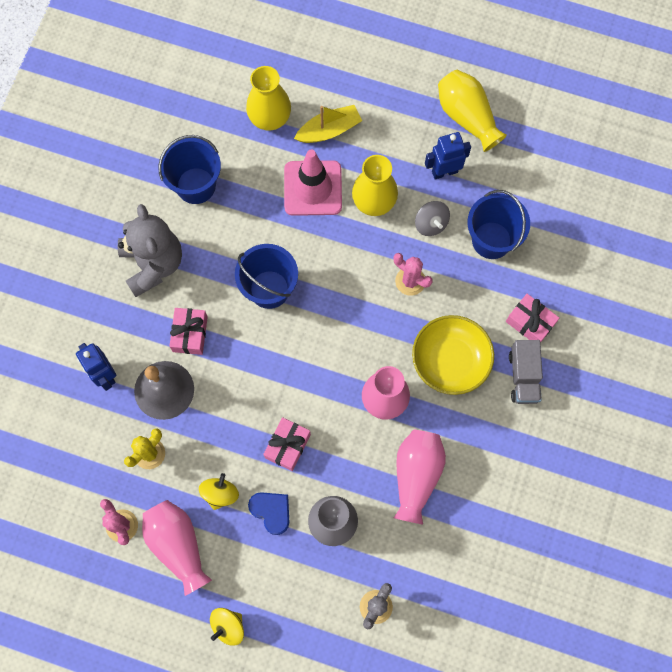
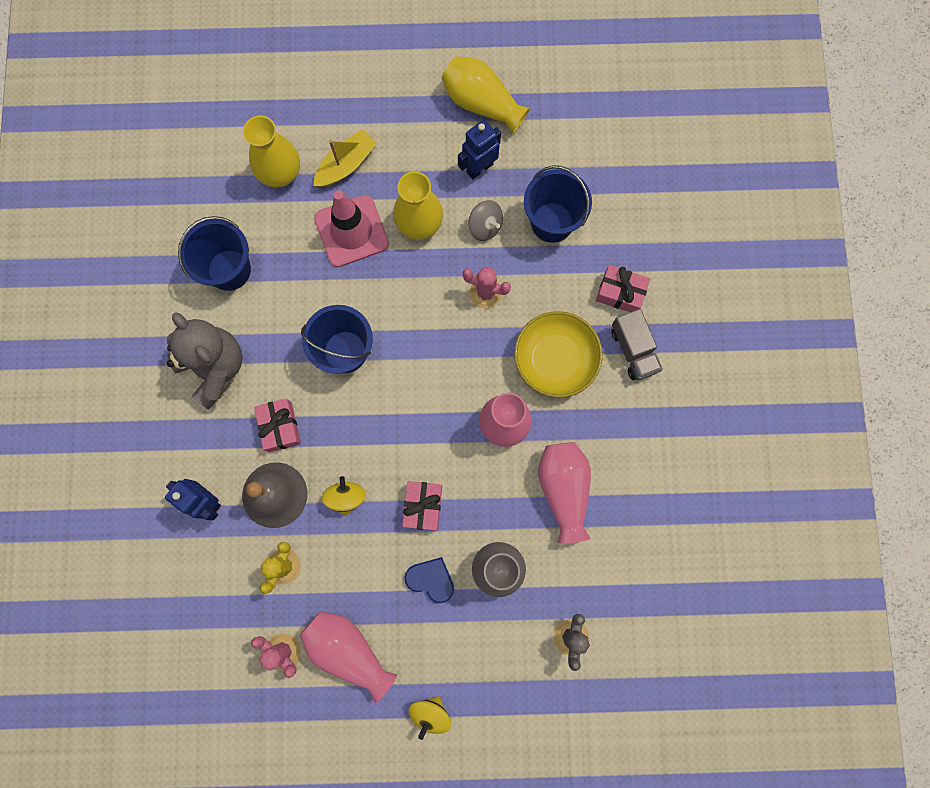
camera: 20 degrees left, 5 degrees up
yellow spinning top [199,473,239,510] -> yellow spinning top moved to [322,476,366,516]

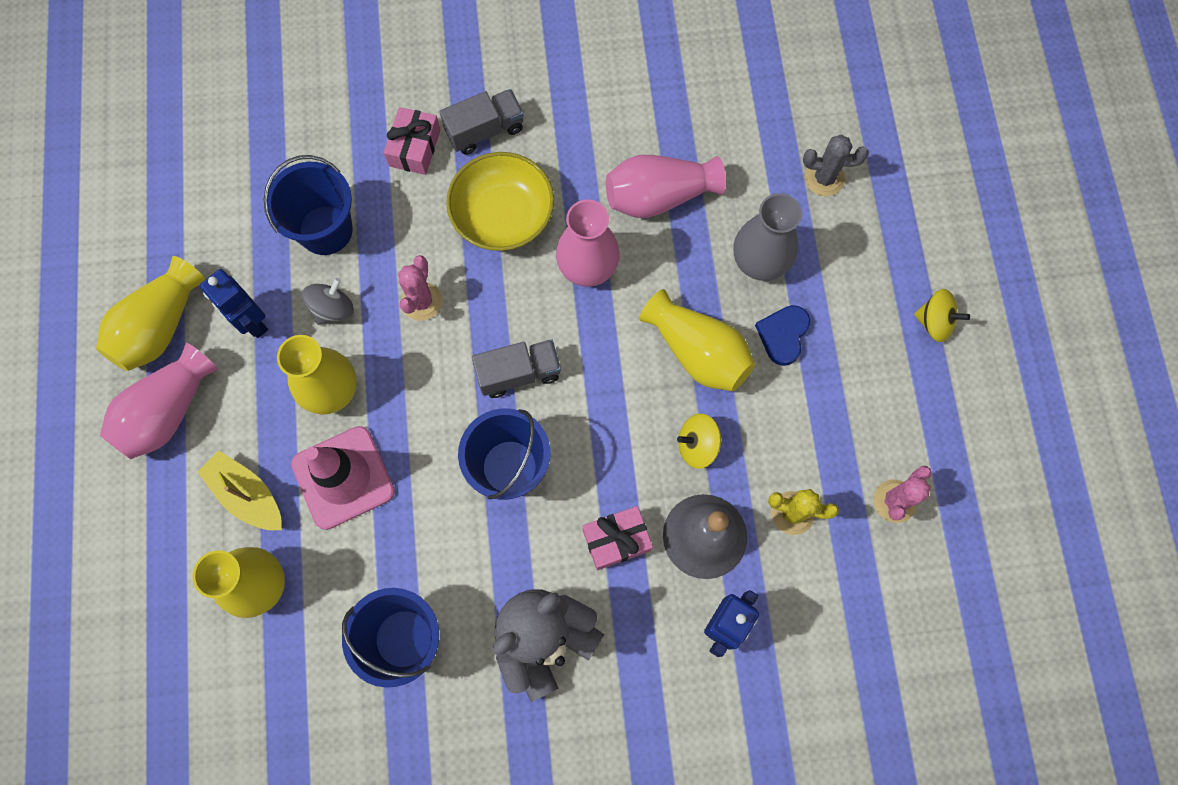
camera: 95 degrees left, 5 degrees down
pink vase [300,611,397,703] -> pink vase moved to [100,343,218,459]
pink gift [402,481,442,531] -> yellow vase [640,289,755,391]
none -> grey truck [472,339,561,398]

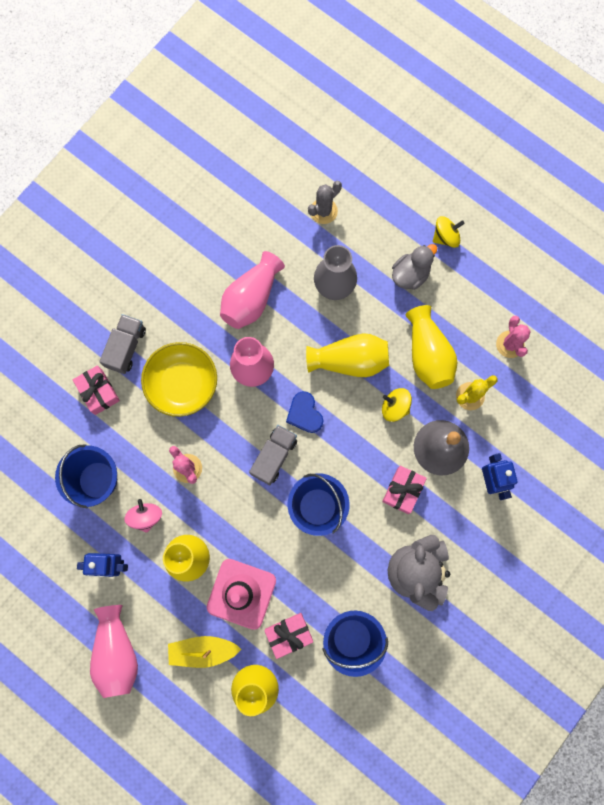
camera: 45 degrees left, 5 degrees up
yellow vase [96,256,206,371] -> yellow vase moved to [405,305,458,389]
grey spinning top [302,278,354,325] -> pink spinning top [124,499,162,533]
yellow spinning top [677,413,721,469] -> yellow spinning top turned 75 degrees clockwise [382,388,412,422]
blue heart [755,305,810,366] -> blue heart moved to [286,391,323,433]
none -> pink gift [265,613,313,659]
none -> grey duck [392,244,437,290]

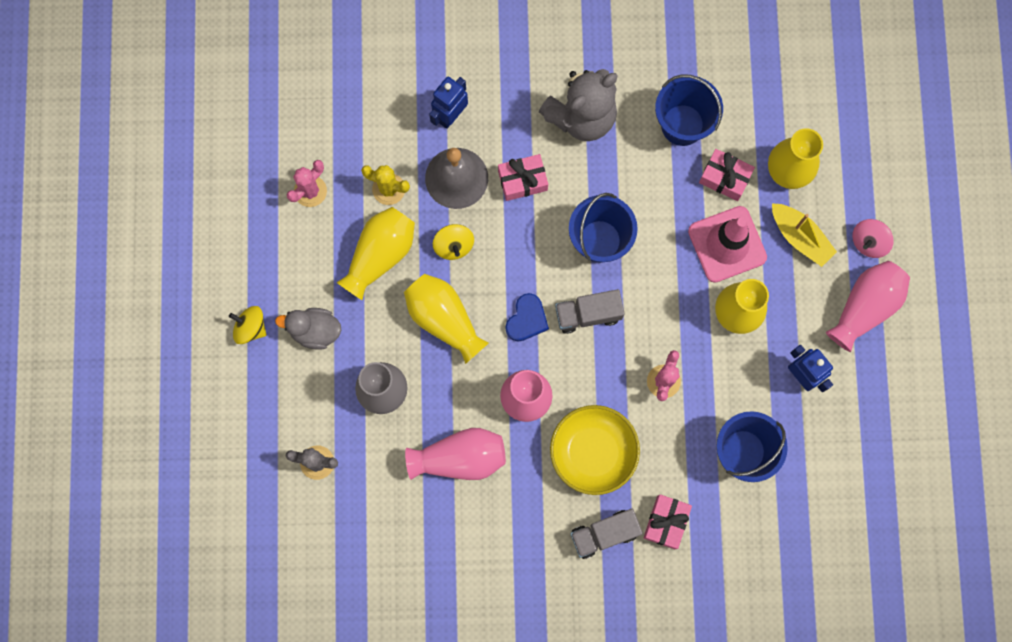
camera: 130 degrees left, 0 degrees up
pink spinning top [124,499,162,533] -> pink spinning top moved to [852,219,894,258]

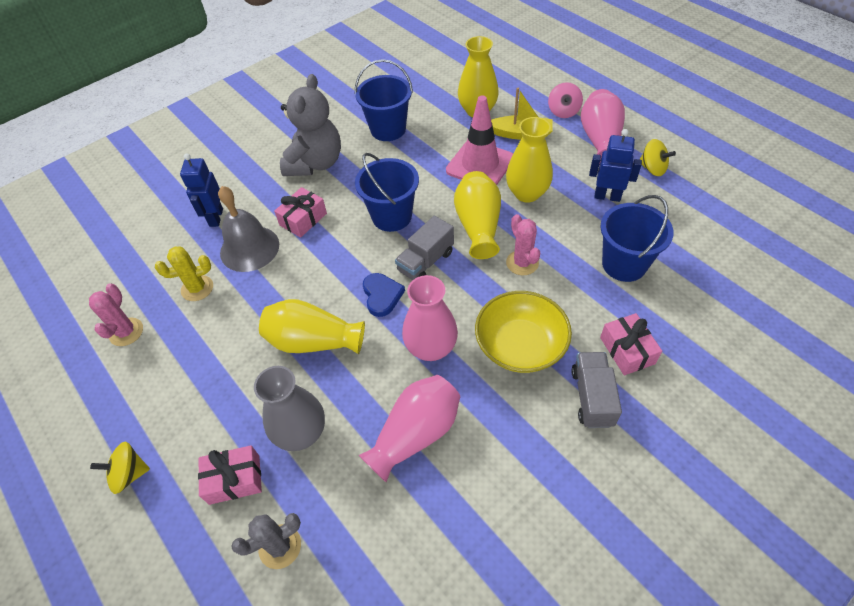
camera: 35 degrees left, 25 degrees down
grey duck [275,308,341,350] -> none
yellow vase [336,207,415,300] -> yellow vase moved to [454,171,501,259]
yellow spinning top [433,224,474,260] -> yellow spinning top moved to [640,139,676,176]
grey truck [570,509,643,559] -> grey truck turned 150 degrees clockwise [571,352,622,428]
pink gift [699,149,755,201] -> pink gift moved to [198,445,262,505]

